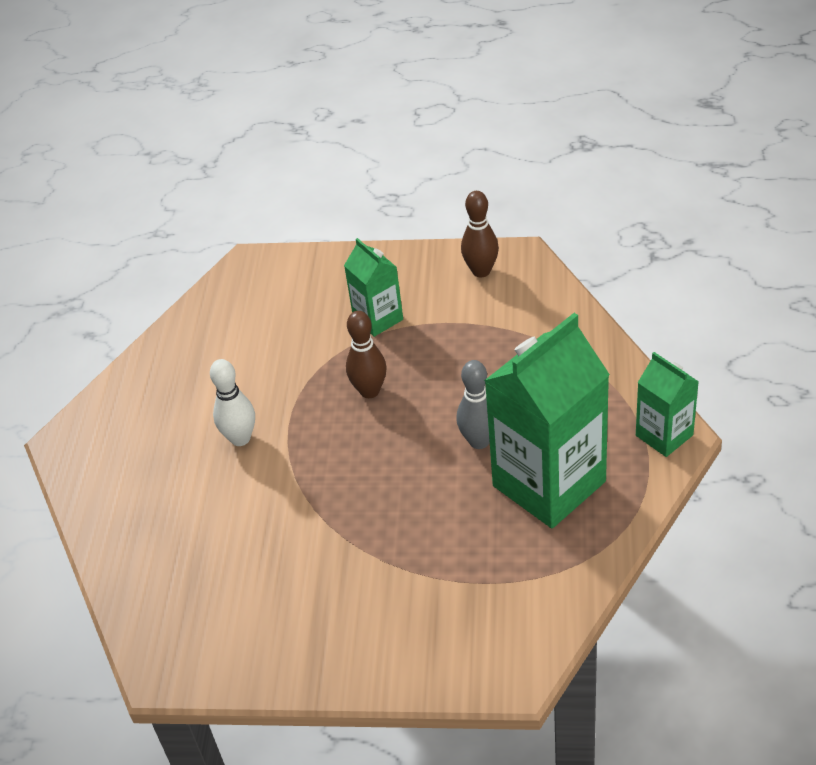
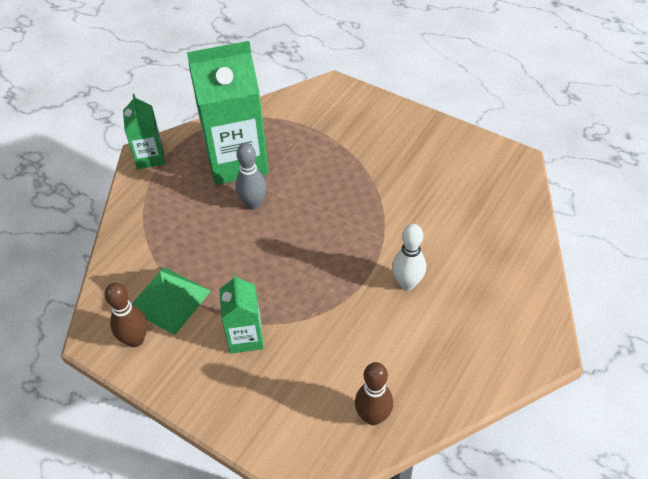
camera: 155 degrees left, 5 degrees up
brown bowling pin [346,311,387,398] -> brown bowling pin moved to [355,362,393,425]
none -> green pyramid [132,267,211,335]

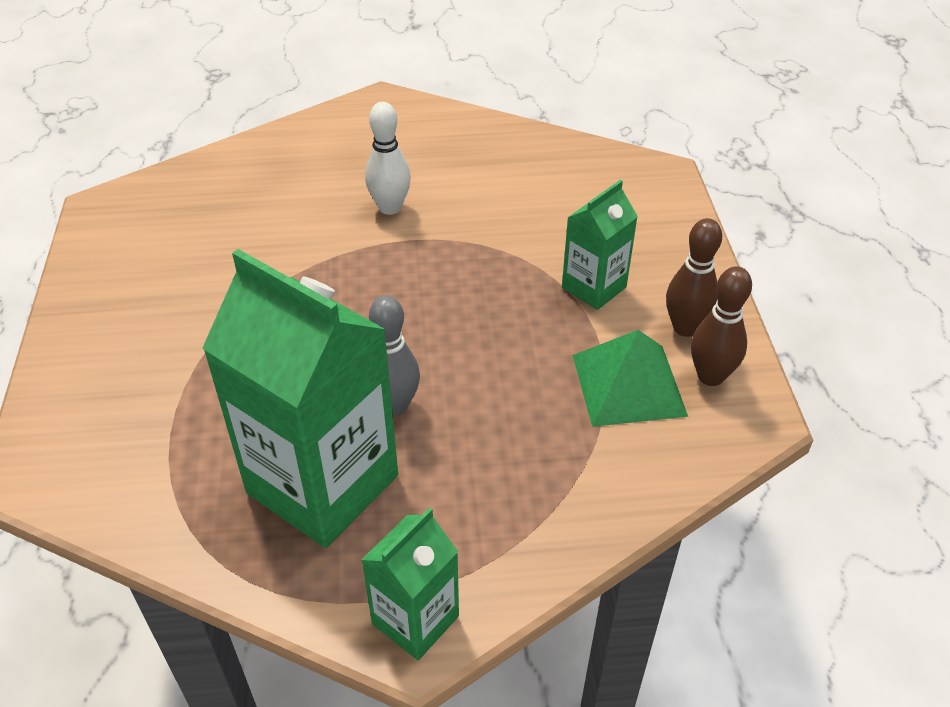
camera: 130 degrees left, 5 degrees down
brown bowling pin [355,362,393,425] -> brown bowling pin moved to [666,218,722,337]

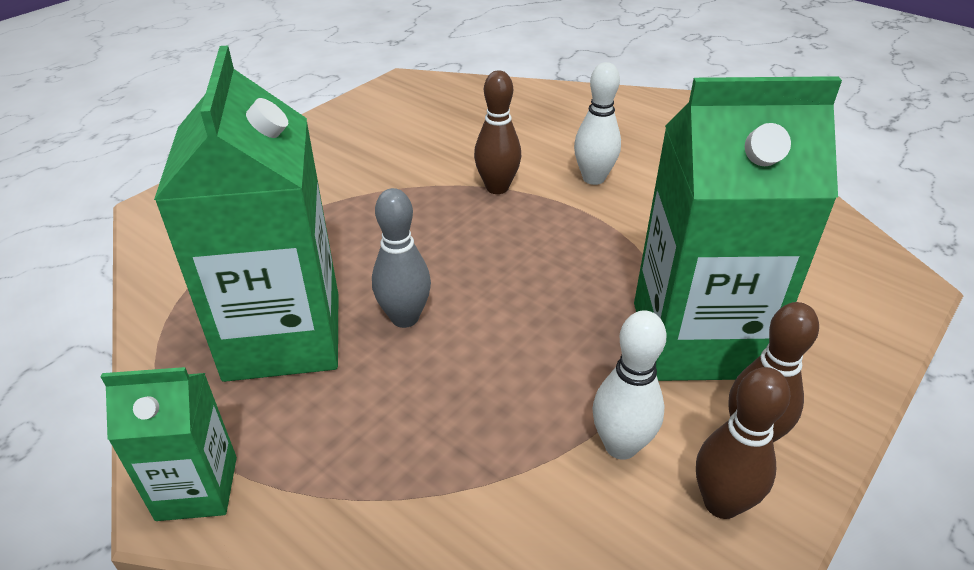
camera: 45 degrees right, 5 degrees down
green carton [562,180,638,310] -> green carton [634,76,842,381], size x1.94
green pyramid [573,330,688,427] -> white bowling pin [593,310,667,460]
none -> brown bowling pin [474,71,521,194]

